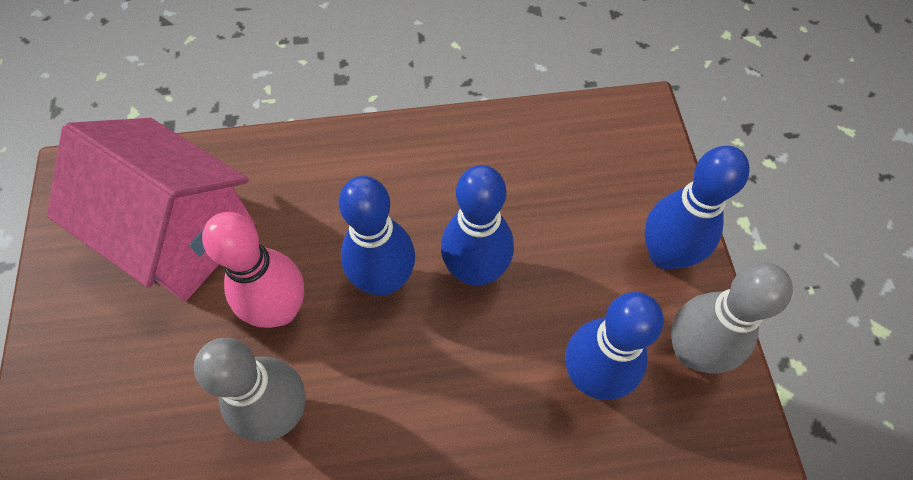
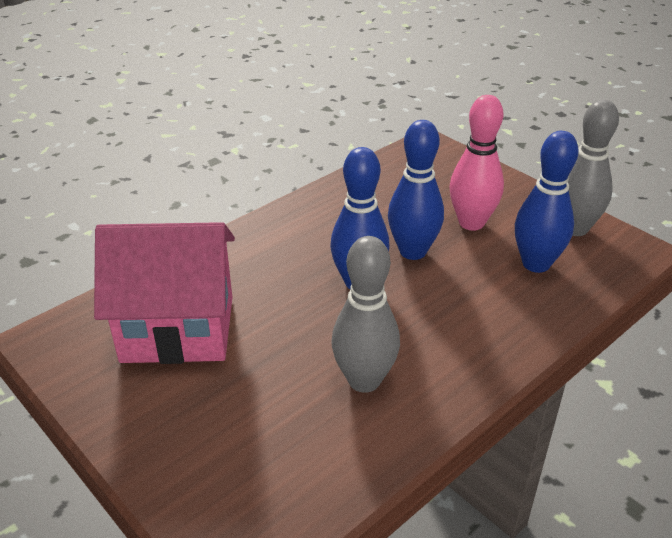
camera: 35 degrees left, 25 degrees down
pink bowling pin [202,212,304,328] -> pink bowling pin moved to [450,95,504,231]
blue bowling pin [644,146,750,270] -> none

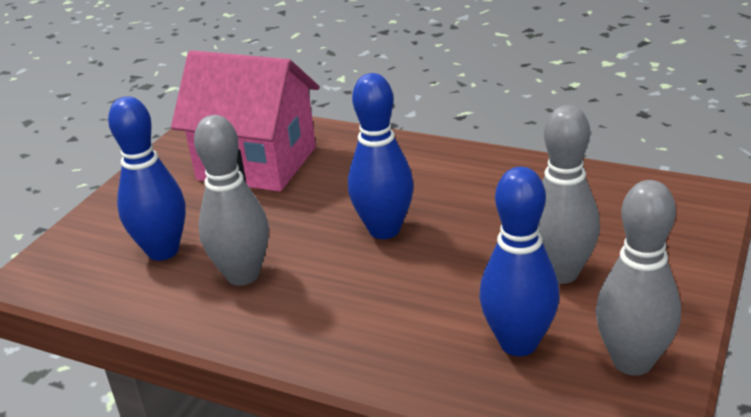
camera: 70 degrees right, 5 degrees down
pink house [94,222,235,364] -> pink house turned 45 degrees counterclockwise [171,50,319,192]
blue bowling pin [388,120,444,260] -> blue bowling pin moved to [108,96,186,261]
pink bowling pin [450,95,504,231] -> grey bowling pin [539,105,600,284]

